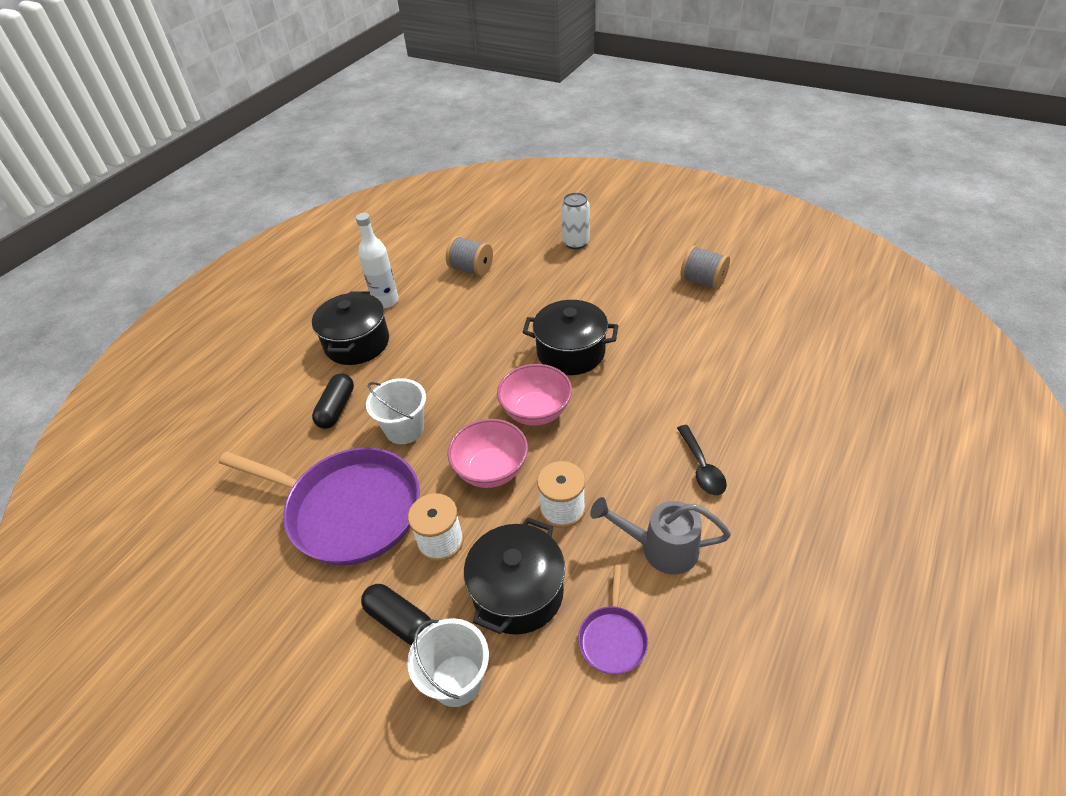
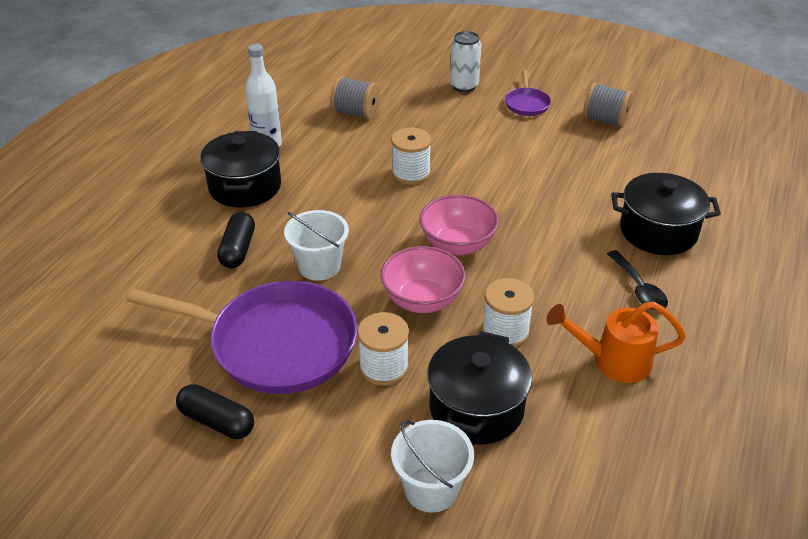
camera: 10 degrees left, 5 degrees down
black capsule [361,584,432,645] -> black capsule moved to [176,384,254,439]
black pot [522,300,618,375] -> black pot moved to [611,173,721,255]
purple pan [578,565,648,674] -> purple pan moved to [505,70,551,116]
grey watering can [590,497,731,575] -> orange watering can [546,302,686,383]
none -> white spool [391,127,432,185]

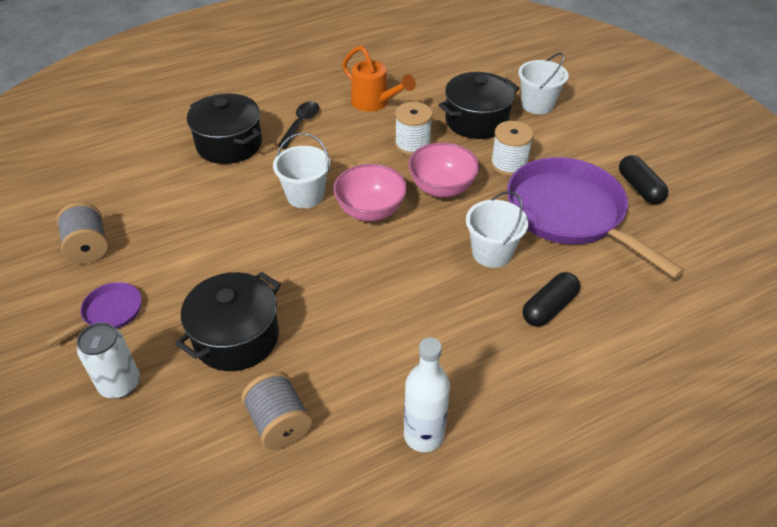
camera: 140 degrees left, 5 degrees up
black pot [200,131,281,208] -> black pot moved to [176,272,281,371]
white spool [391,127,432,185] -> none
none -> white bucket [273,133,330,208]

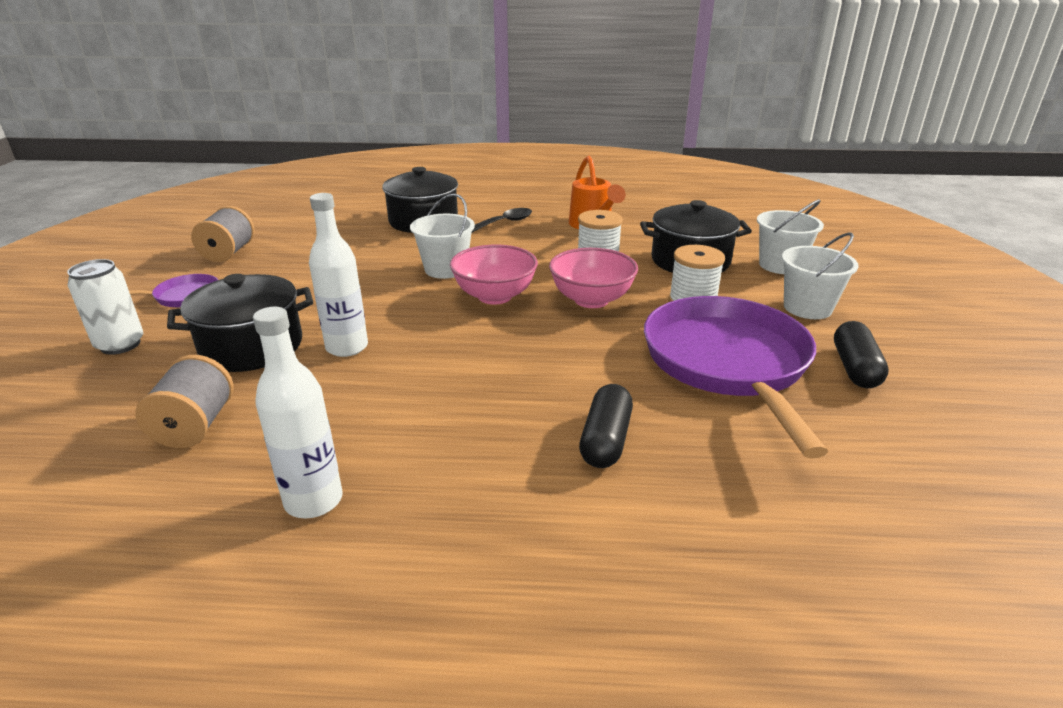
camera: 30 degrees right, 15 degrees down
white bucket [466,191,528,268] -> white bucket moved to [782,232,859,319]
black capsule [523,272,580,327] -> black capsule turned 60 degrees counterclockwise [579,384,633,468]
none -> white bottle [309,193,368,357]

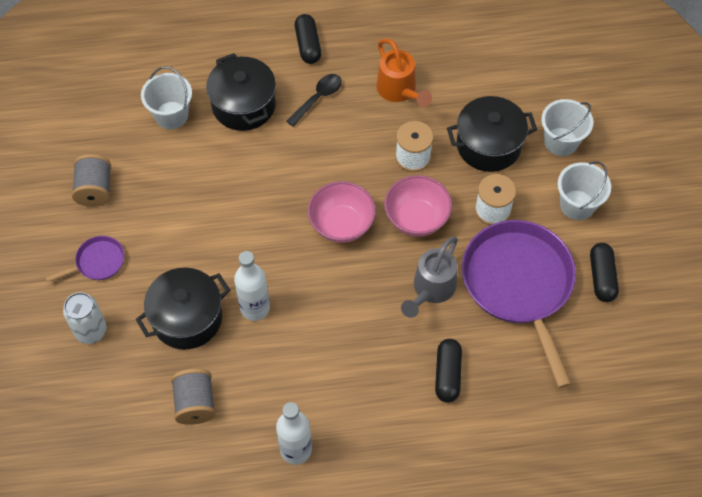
camera: 10 degrees left, 30 degrees up
white bucket [410,194,475,279] -> white bucket moved to [141,66,192,129]
none -> black capsule [295,14,321,64]
none -> grey watering can [401,237,458,318]

